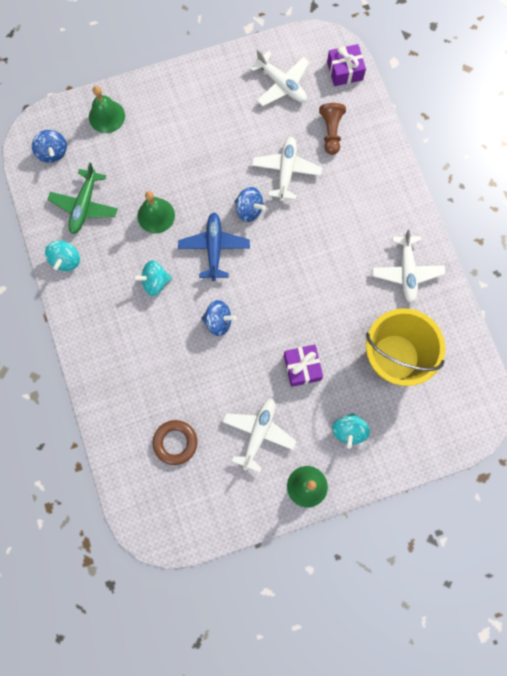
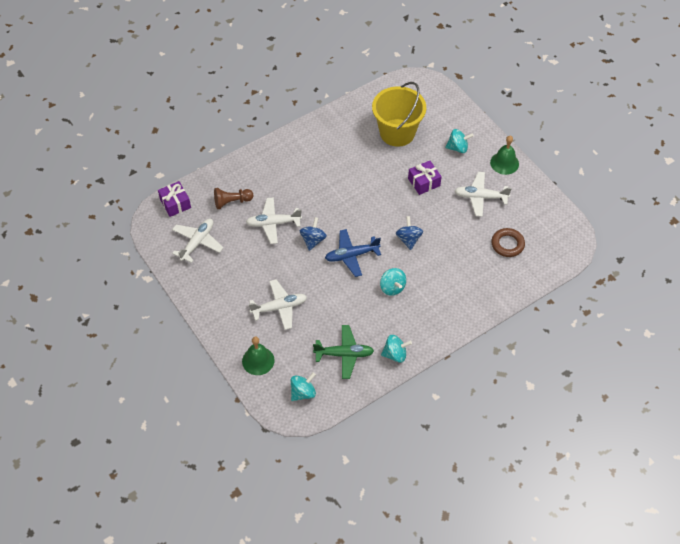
camera: 105 degrees left, 20 degrees down
blue spinning top [32,130,67,163] -> turquoise spinning top [291,373,316,401]
green bell [137,191,175,234] -> none
white plane [372,228,445,303] -> white plane moved to [249,279,307,330]

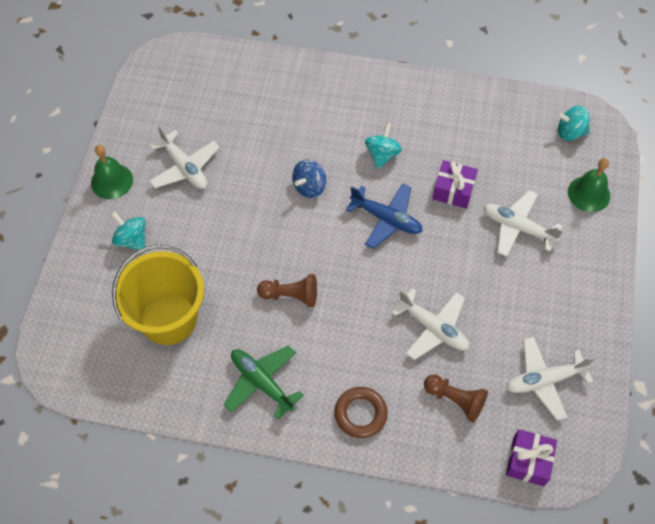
camera: 135 degrees left, 5 degrees up
blue spinning top [299,217,327,251] -> none
green plane [313,325,374,379] -> green plane moved to [224,345,304,420]
turquoise spinning top [381,335,412,363] -> none
purple gift [408,161,442,195] -> purple gift moved to [432,160,478,209]
brown ring [491,228,525,257] -> brown ring moved to [334,387,388,438]
none -> brown pawn [257,274,317,307]

